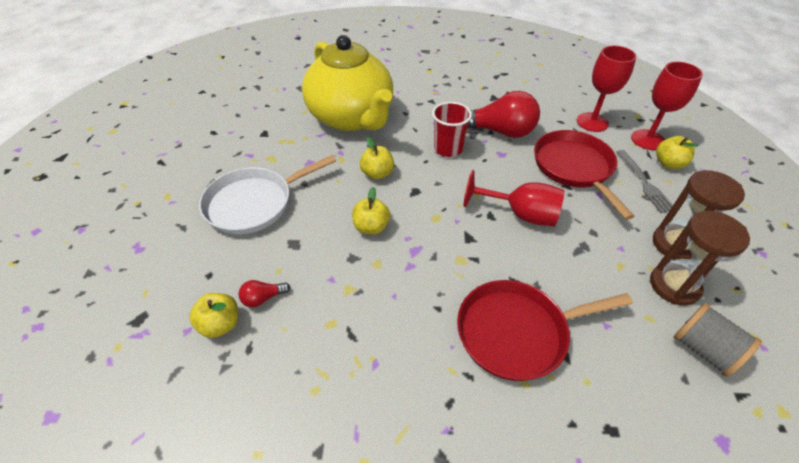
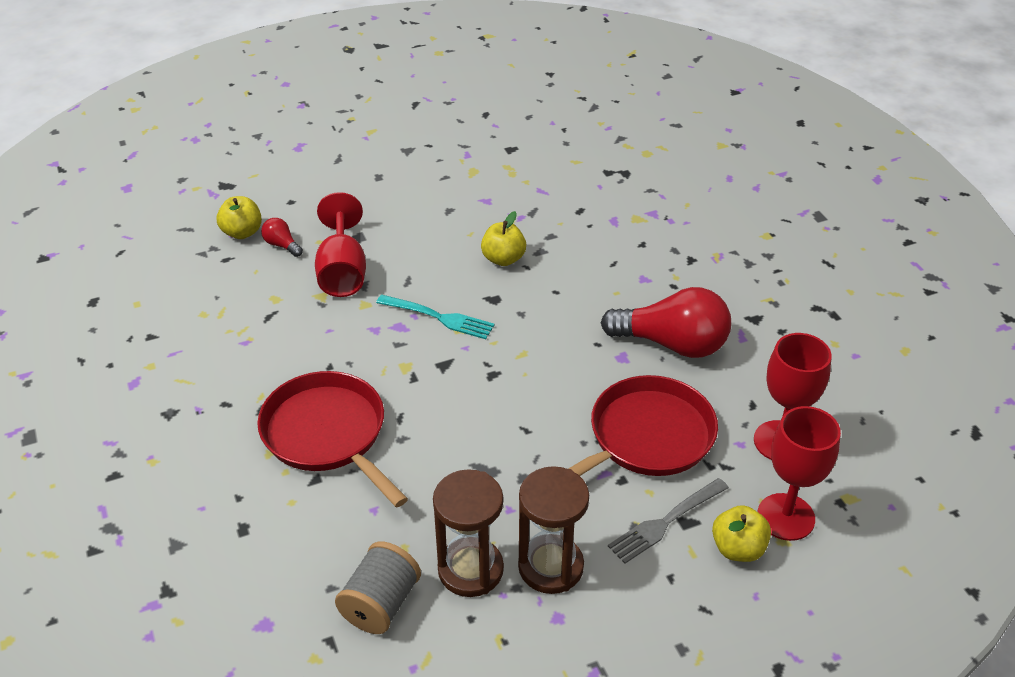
camera: 65 degrees right, 5 degrees down
white pan [199,155,336,234] -> none
yellow teapot [302,35,393,131] -> none
yellow apple [352,187,390,235] -> none
red cup [432,102,472,157] -> none
red goblet [464,170,565,227] -> red goblet moved to [315,192,366,297]
red light bulb [467,91,540,138] -> red light bulb turned 60 degrees counterclockwise [601,287,731,358]
none -> turquoise fork [376,294,495,339]

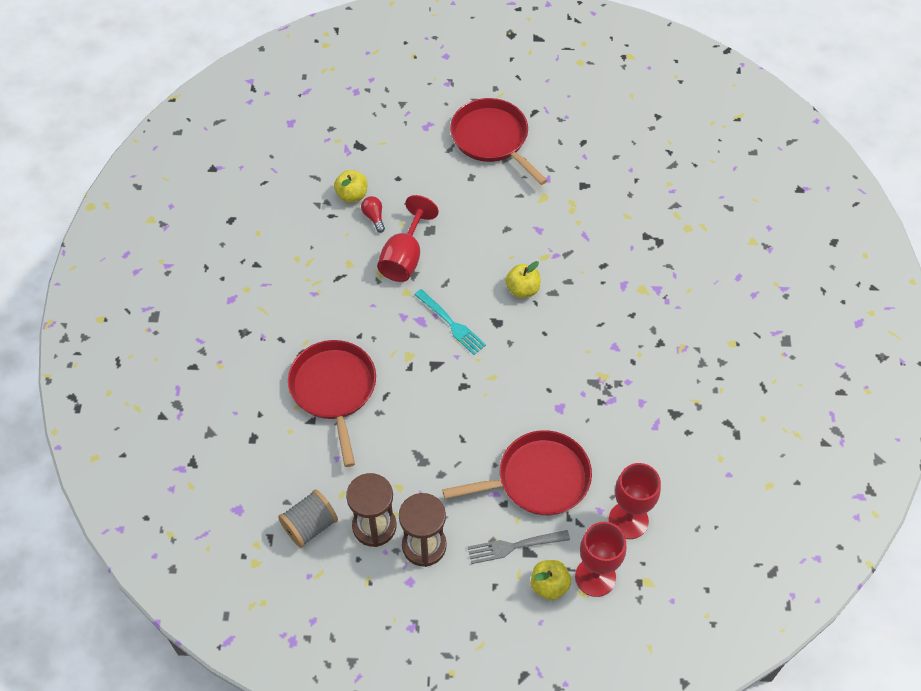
camera: 25 degrees right, 15 degrees up
red light bulb [601,287,731,358] -> none
none -> red pan [450,98,548,185]

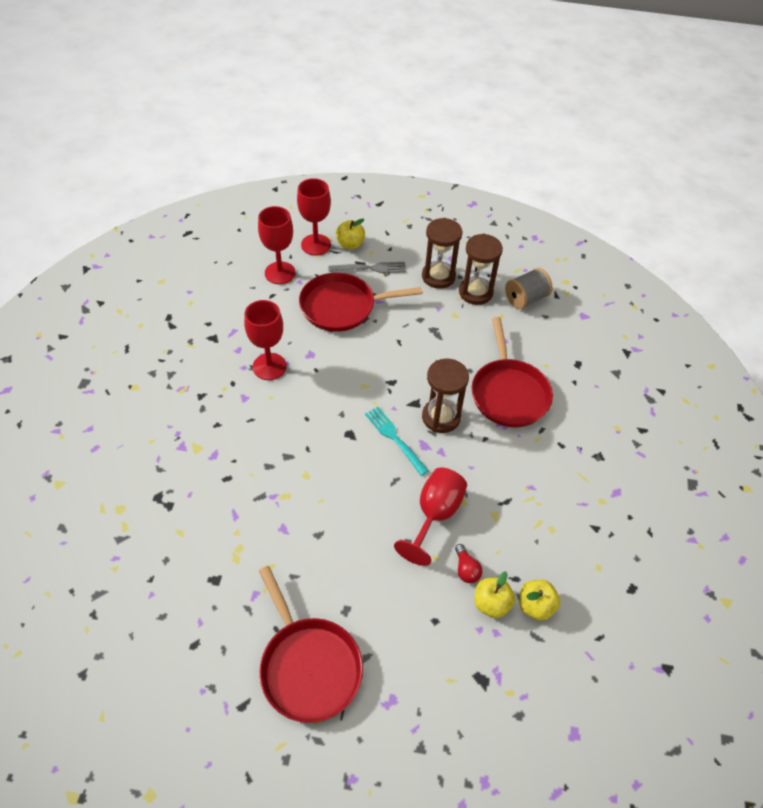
camera: 175 degrees left, 5 degrees down
yellow apple [505,261,540,298] -> yellow apple moved to [519,580,560,621]
none -> red goblet [244,300,287,380]
none -> brown hourglass [422,358,469,433]

